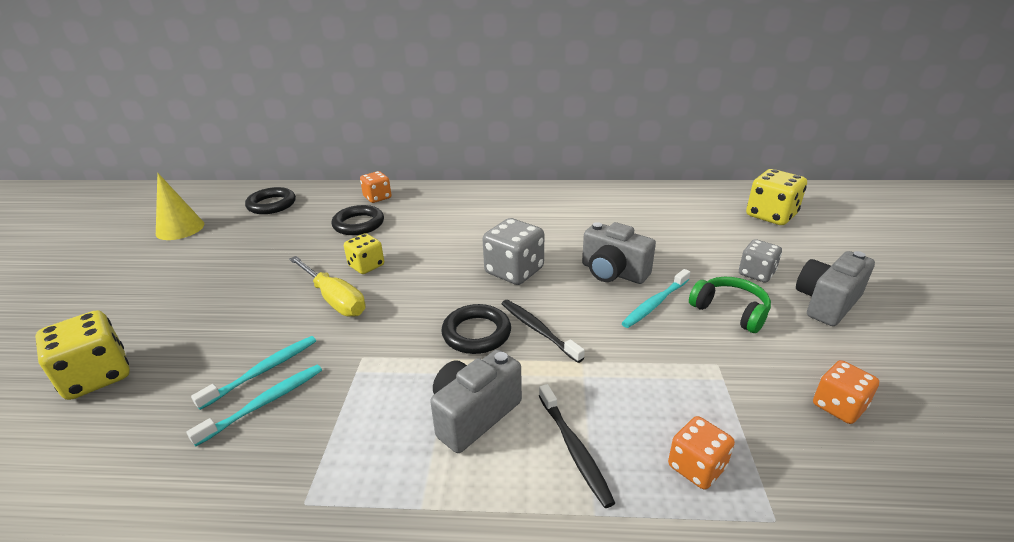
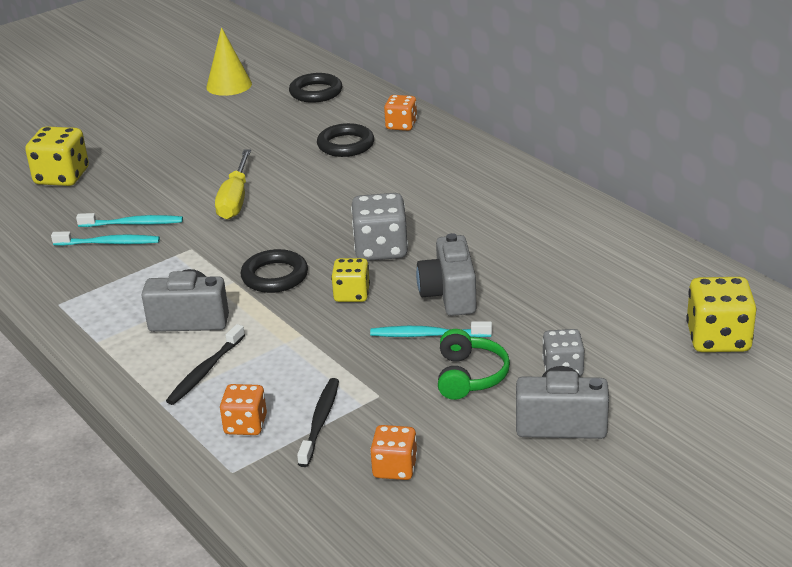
camera: 50 degrees right, 0 degrees up
yellow dice [344,233,384,274] -> yellow dice moved to [331,258,370,302]
black toothbrush [502,300,585,363] -> black toothbrush moved to [297,378,339,467]

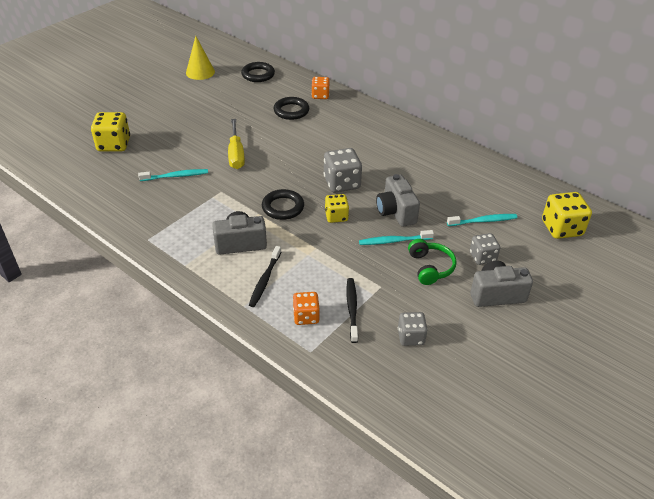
camera: 15 degrees left, 10 degrees up
turquoise toothbrush [51,231,160,246] -> turquoise toothbrush moved to [447,214,517,226]
orange dice [370,425,417,480] -> grey dice [398,312,428,346]

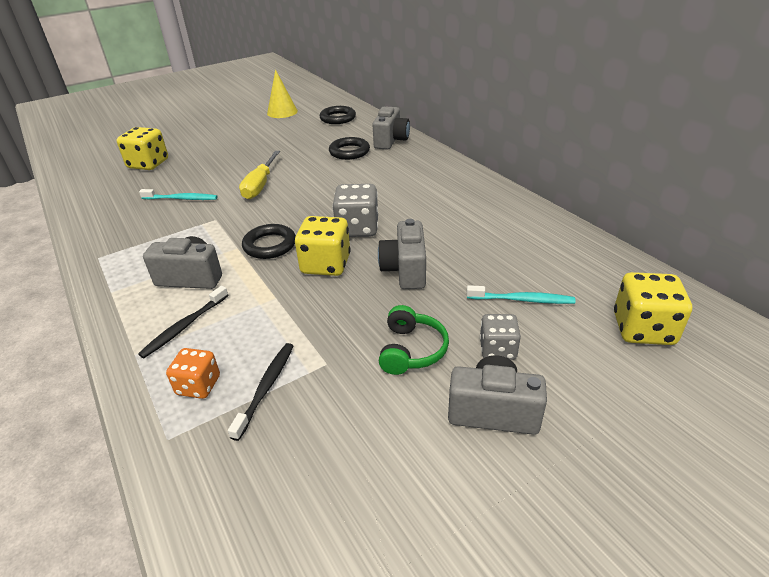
camera: 20 degrees right, 5 degrees down
orange dice [312,77,330,99] -> grey camera [372,107,410,150]
yellow dice [325,194,349,223] -> yellow dice [295,216,351,276], size x1.59
turquoise toothbrush [359,230,434,245] -> none
grey dice [398,312,428,346] -> none

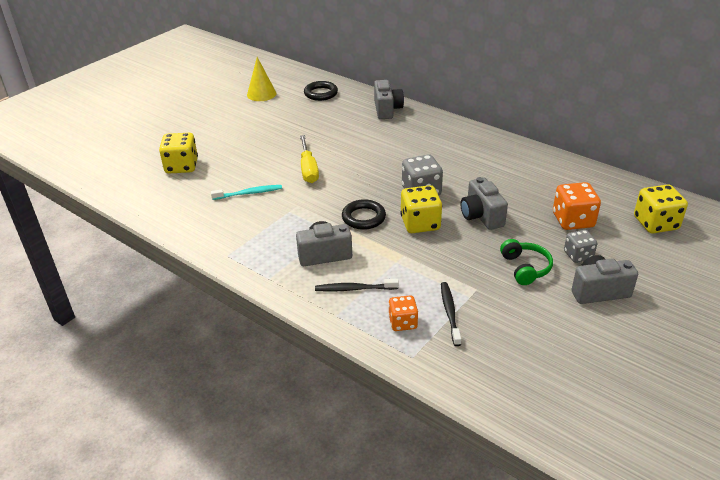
camera: 20 degrees left, 0 degrees up
black toothbrush [138,286,228,358] -> black toothbrush turned 75 degrees clockwise [315,279,399,292]
black ring [329,137,370,160] -> none
turquoise toothbrush [467,285,576,304] -> orange dice [553,182,601,230]

